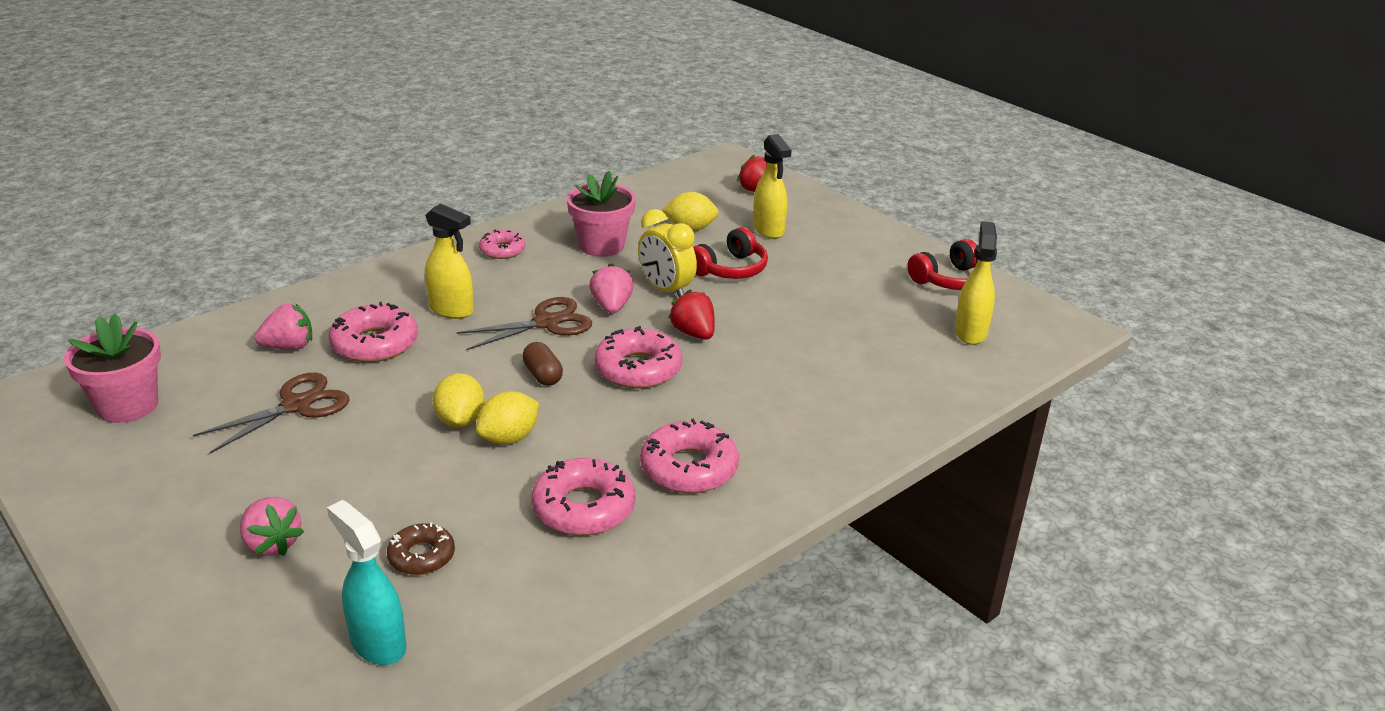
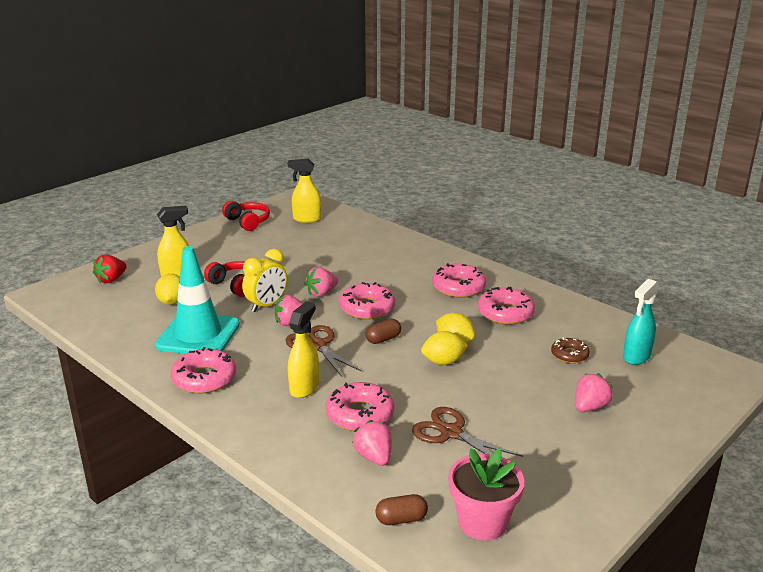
camera: 95 degrees left, 5 degrees down
pink donut [479,229,526,259] -> pink donut [171,347,236,393], size x1.64
pink flower pot [567,171,636,257] -> turquoise traffic cone [155,246,240,354]
red strawberry [668,289,715,340] -> pink strawberry [305,267,338,297]
none -> brown capsule [375,494,428,525]

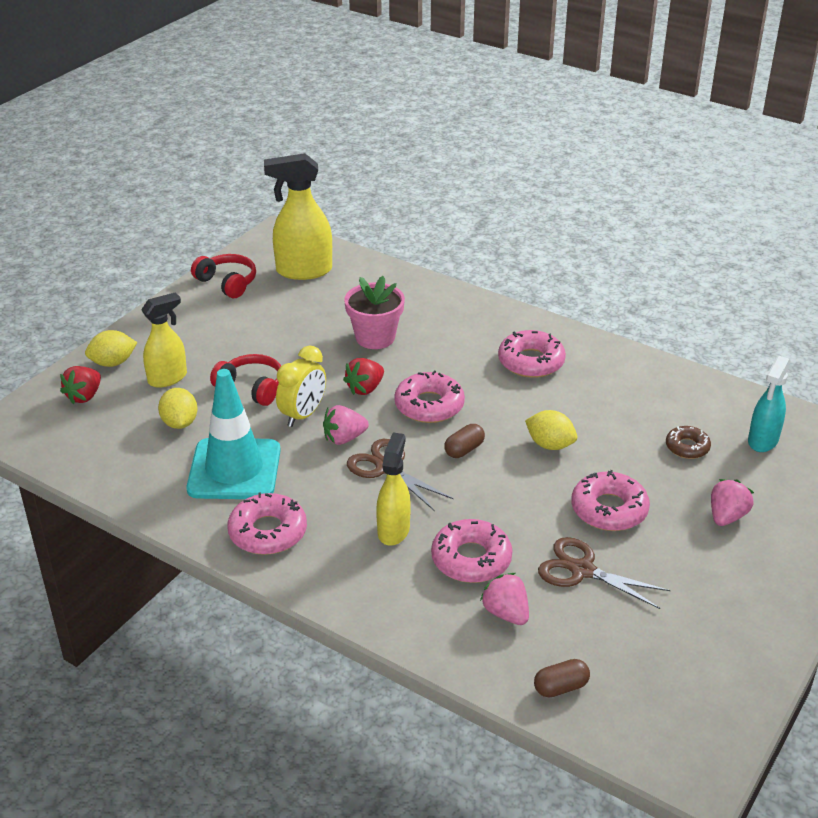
camera: 10 degrees left, 10 degrees up
yellow spray bottle [287,158,321,223] -> yellow spray bottle [264,153,332,280], size x1.51
pink strawberry [305,267,338,297] -> red strawberry [343,358,384,395]
yellow lemon [421,331,468,365] -> yellow lemon moved to [85,330,138,367]
pink flower pot [448,448,524,541] -> pink flower pot moved to [344,276,405,349]
pink donut [478,287,535,325] -> pink donut moved to [571,470,650,531]

